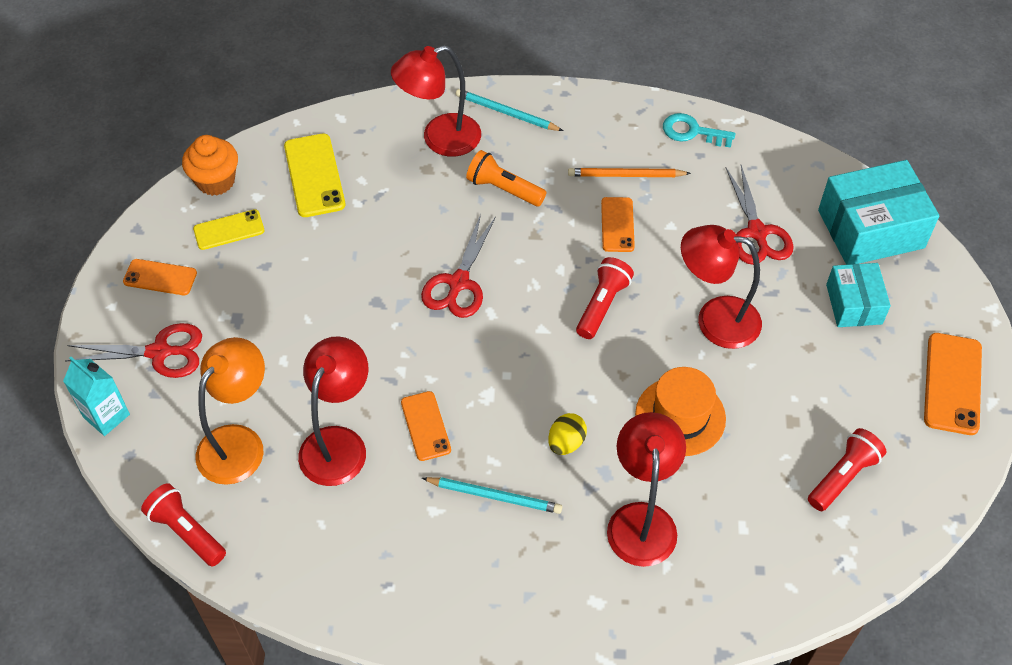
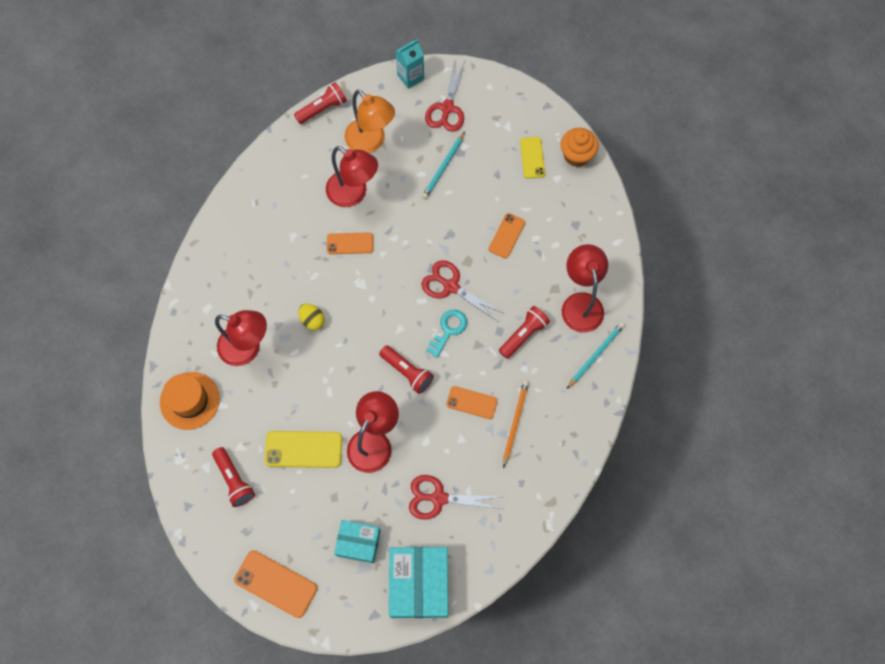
camera: 105 degrees right, 15 degrees up
orange phone [123,259,197,295] -> orange phone moved to [489,213,525,258]
yellow phone [284,133,346,217] -> yellow phone moved to [264,431,342,468]
turquoise pencil [422,477,562,514] -> turquoise pencil moved to [422,132,465,199]
orange flashlight [466,150,547,206] -> red flashlight [499,306,550,359]
orange hat [635,367,726,456] -> orange hat moved to [160,372,220,430]
turquoise key [663,113,735,148] -> turquoise key moved to [426,310,467,358]

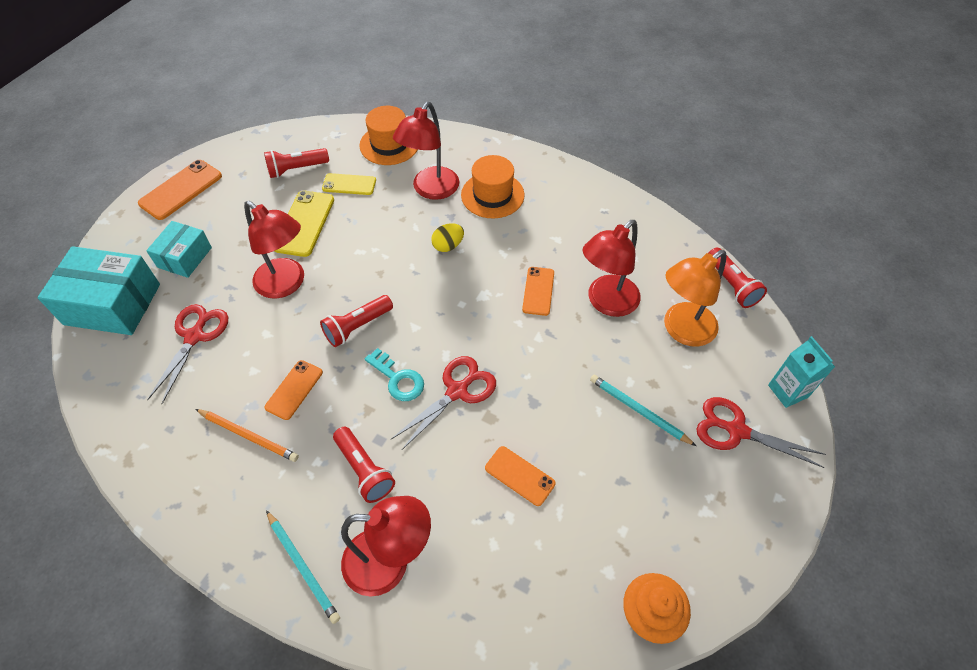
camera: 100 degrees right, 15 degrees down
yellow phone [520,137,545,179] -> yellow phone moved to [322,173,376,195]
none -> orange hat [461,155,524,218]

